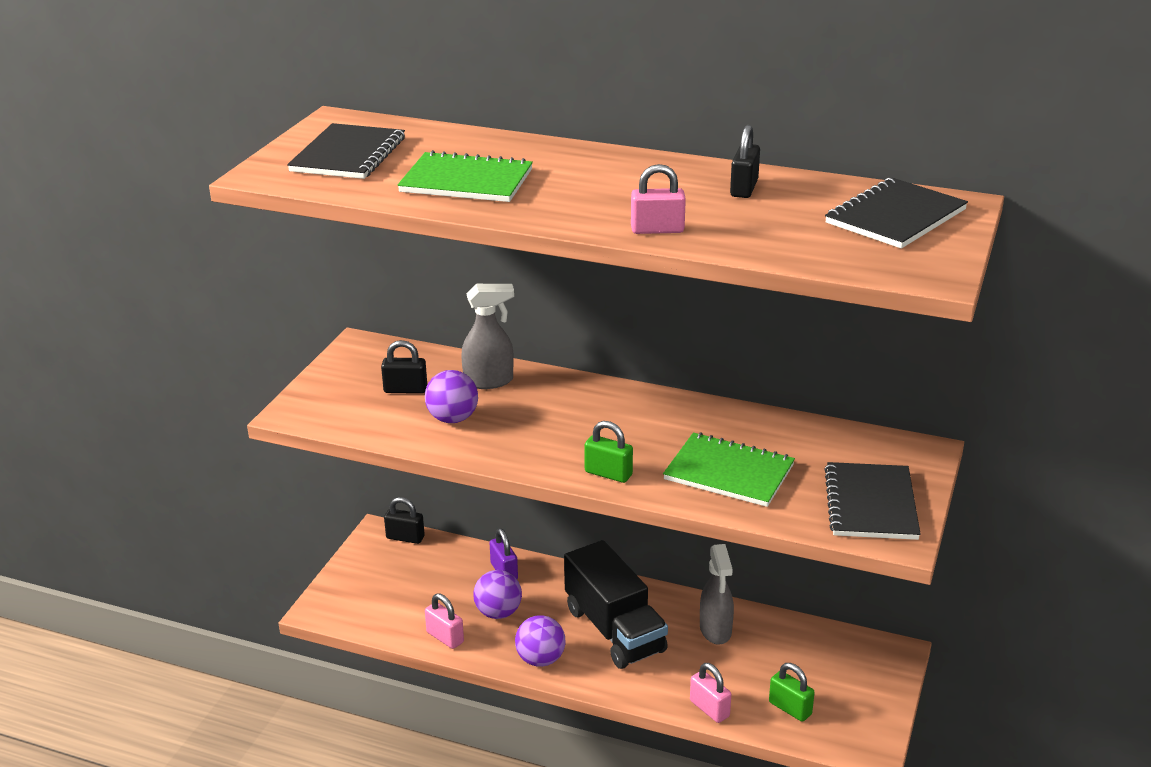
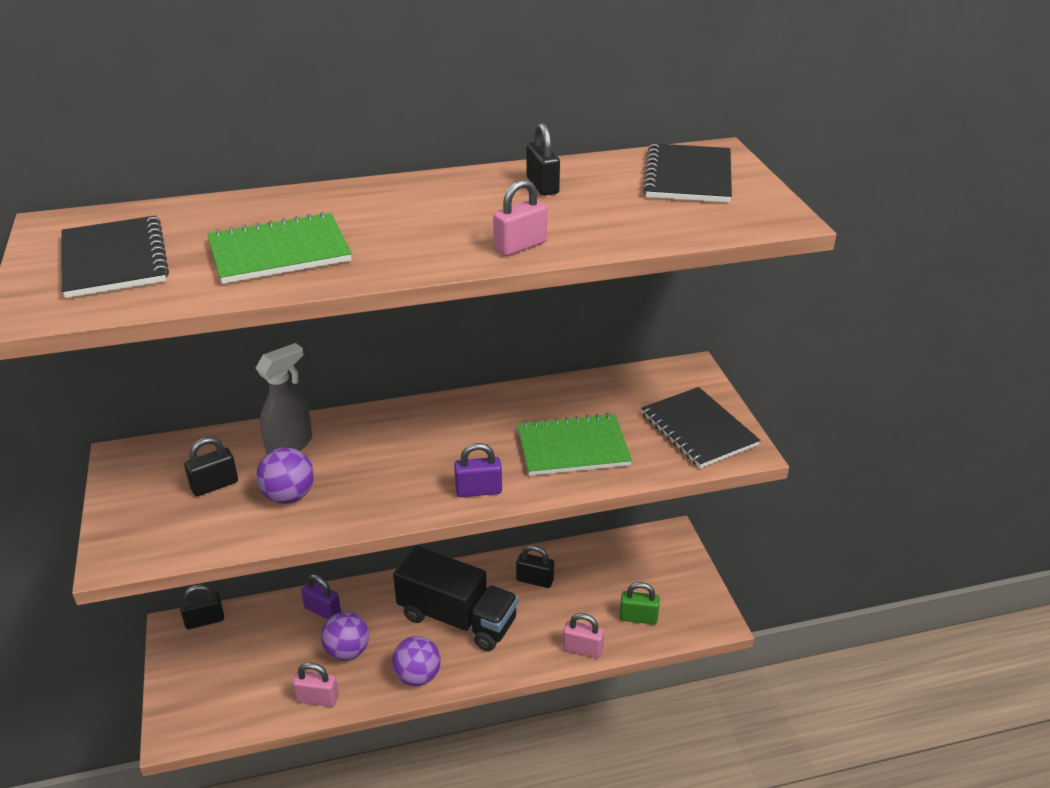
camera: 35 degrees left, 5 degrees up
green padlock [584,421,633,483] -> purple padlock [454,443,502,497]
grey spray bottle [700,544,734,645] -> black padlock [516,545,554,588]

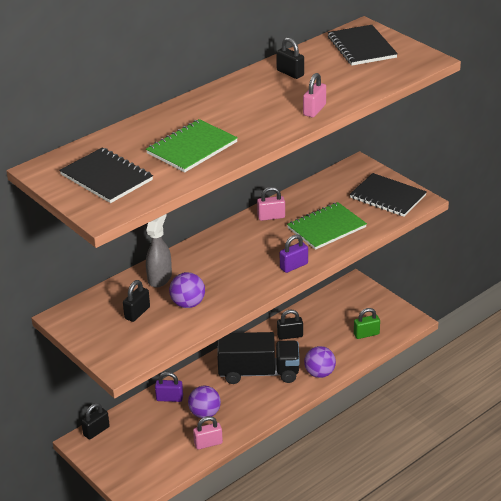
camera: 25 degrees left, 0 degrees up
purple ball [392,636,441,686] -> purple ball moved to [304,346,336,378]
pink padlock [563,613,604,658] -> pink padlock moved to [257,187,285,221]

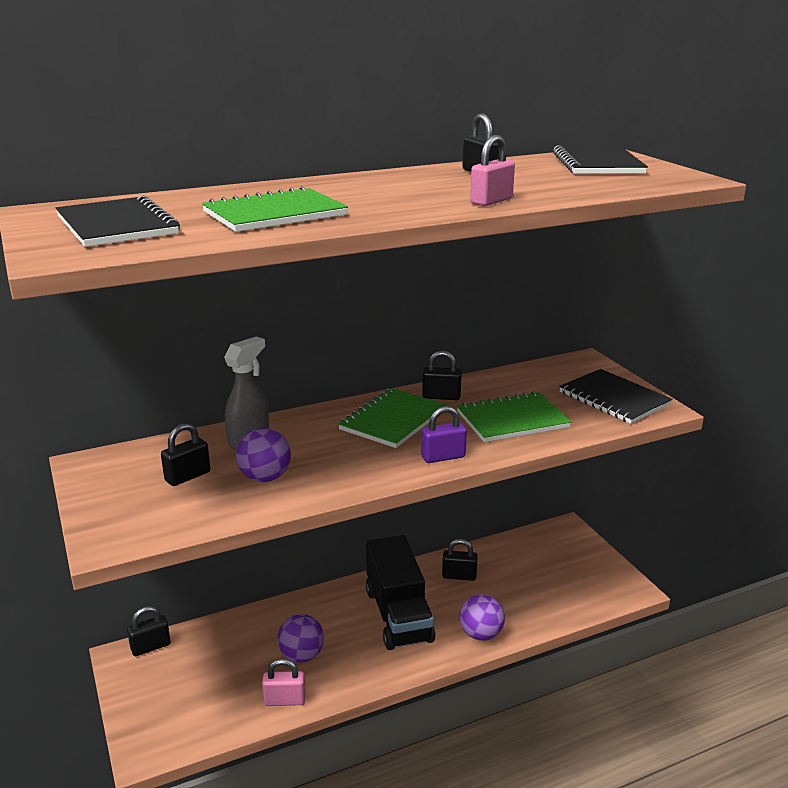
camera: 15 degrees right, 10 degrees down
purple padlock [155,372,183,402] -> none
black truck [217,332,300,384] -> black truck turned 60 degrees clockwise [366,535,436,650]
pink padlock [257,187,285,221] -> black padlock [422,350,462,400]
green padlock [354,308,380,339] -> none
none -> green notebook [338,388,447,448]

